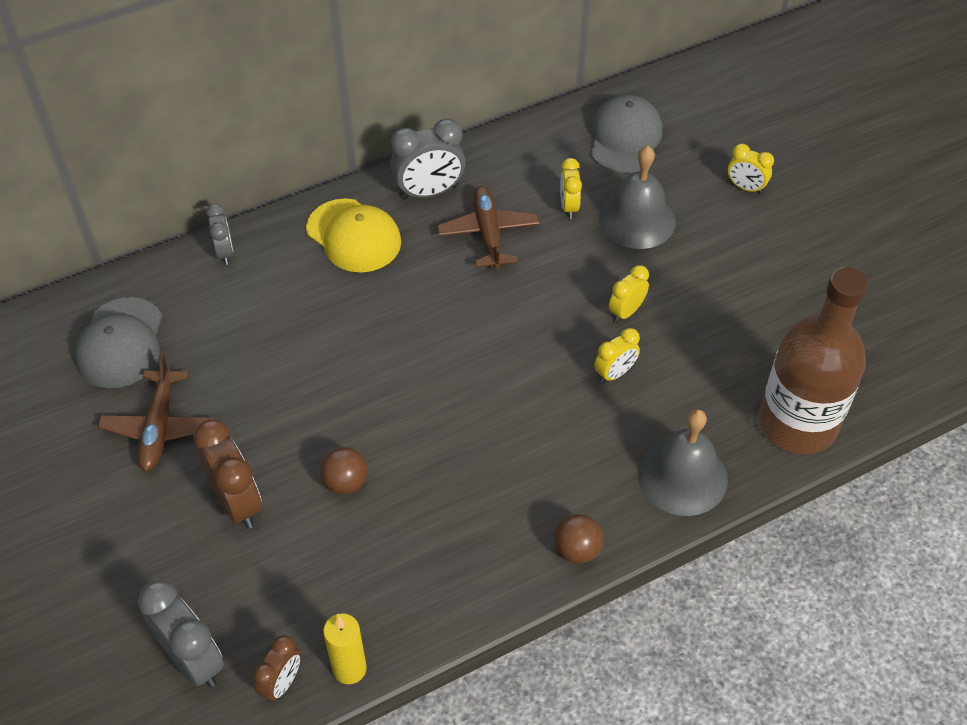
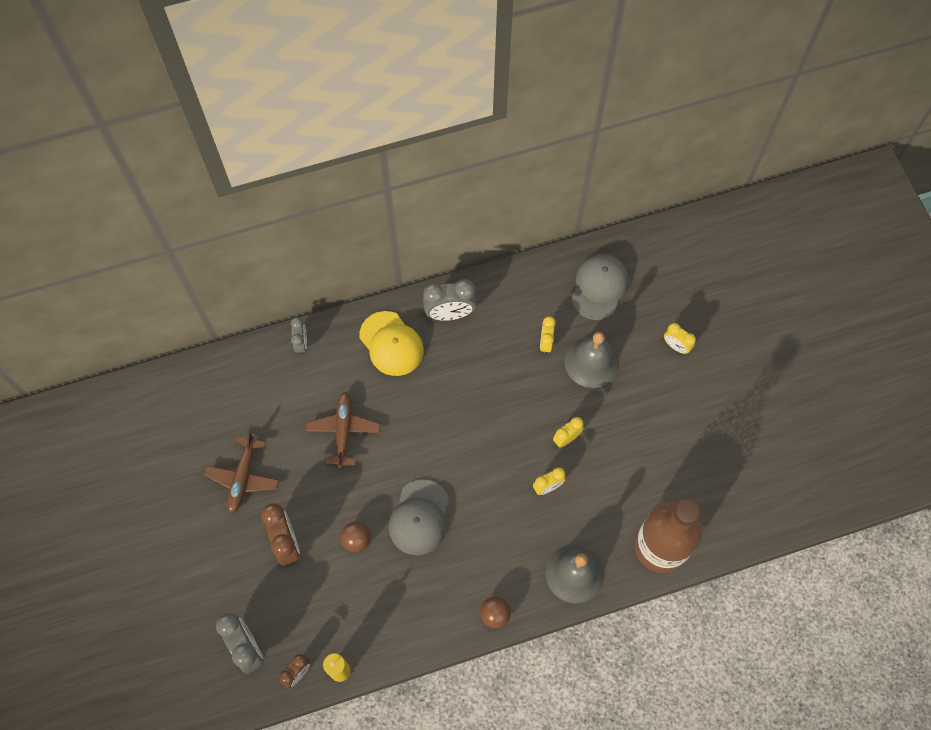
camera: 10 degrees right, 15 degrees up
grey cap [74,297,162,388] -> grey cap moved to [389,479,449,555]
brown plane [437,186,540,270] -> brown plane moved to [306,392,380,468]

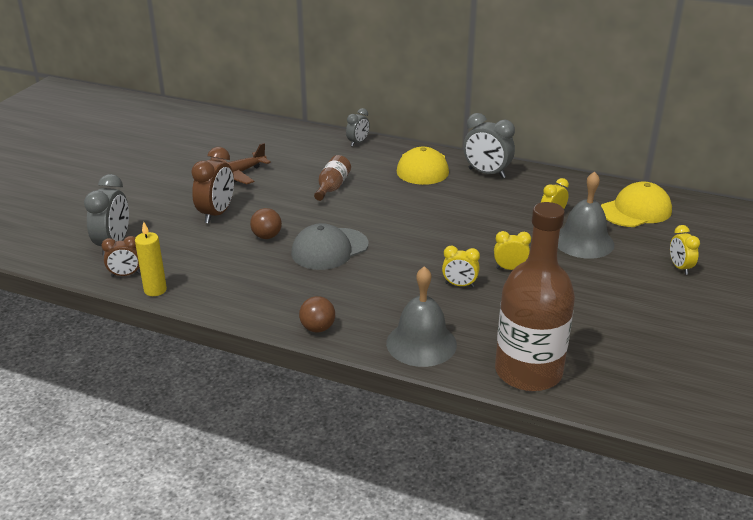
camera: 40 degrees right, 35 degrees down
brown plane [306,392,380,468] -> brown bottle [314,155,351,201]
grey cap [571,254,629,320] -> yellow cap [601,182,672,227]

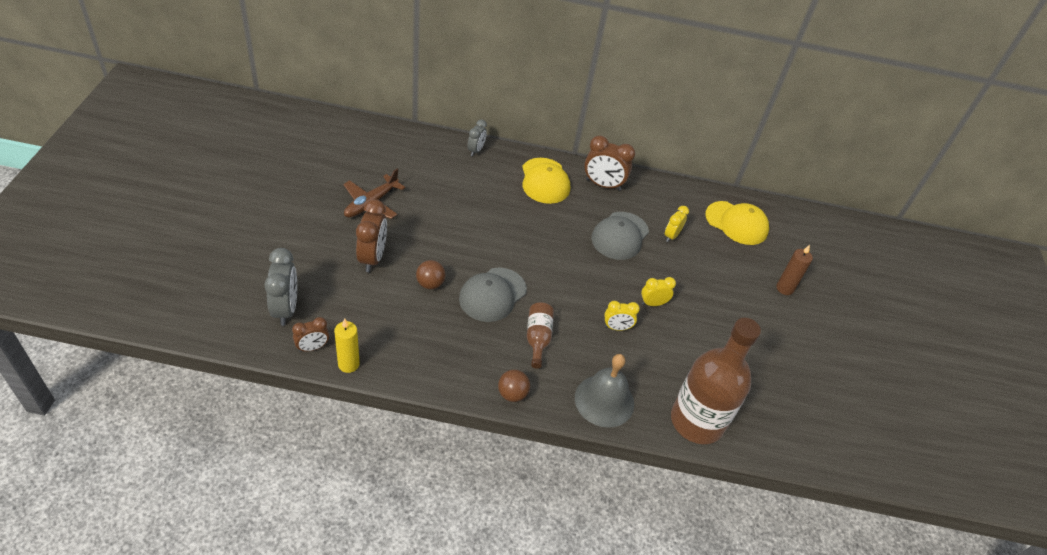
camera: 20 degrees left, 15 degrees up
brown bottle [314,155,351,201] -> brown bottle moved to [527,302,554,369]
grey clock [463,113,515,178] -> brown clock [584,136,635,191]
grey bell [558,171,614,259] -> none
yellow cap [601,182,672,227] -> yellow cap turned 75 degrees clockwise [705,201,769,245]
yellow clock [670,225,700,275] -> brown candle [776,245,813,295]
none -> grey cap [591,212,649,260]

